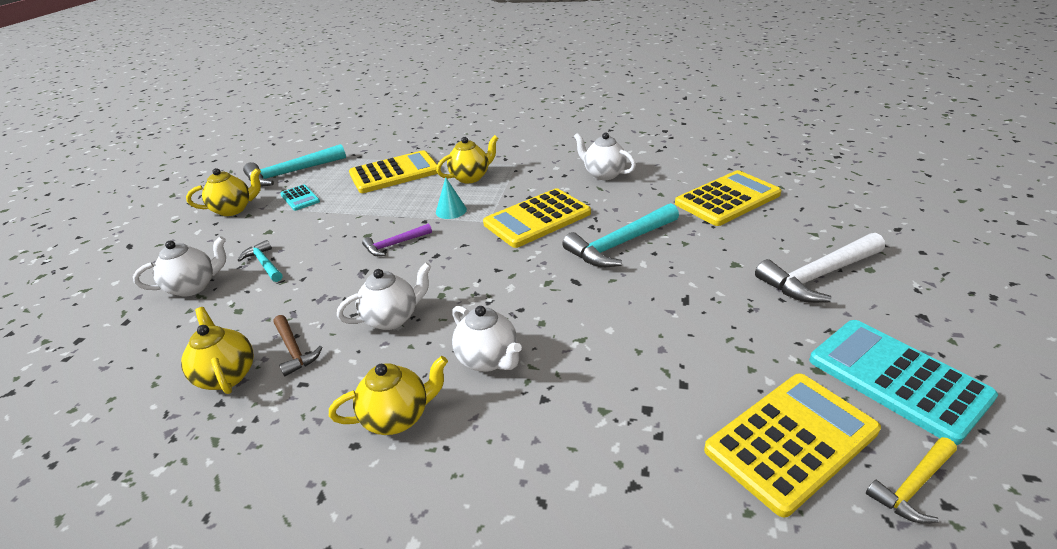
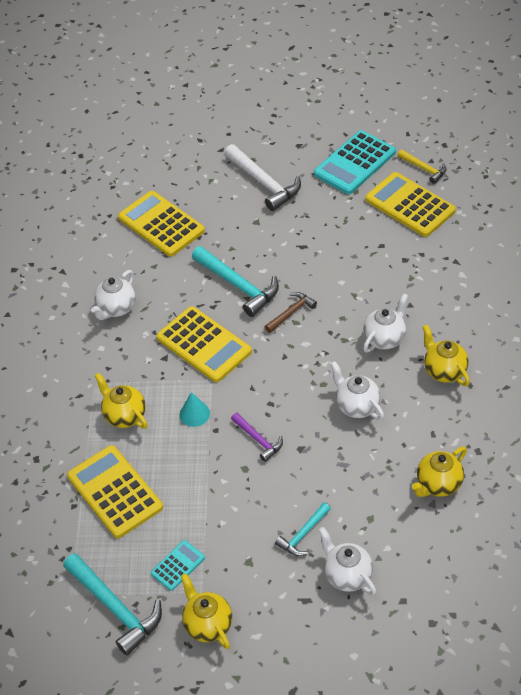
camera: 100 degrees left, 15 degrees up
brown hammer [274,315,322,376] -> brown hammer moved to [265,292,317,333]

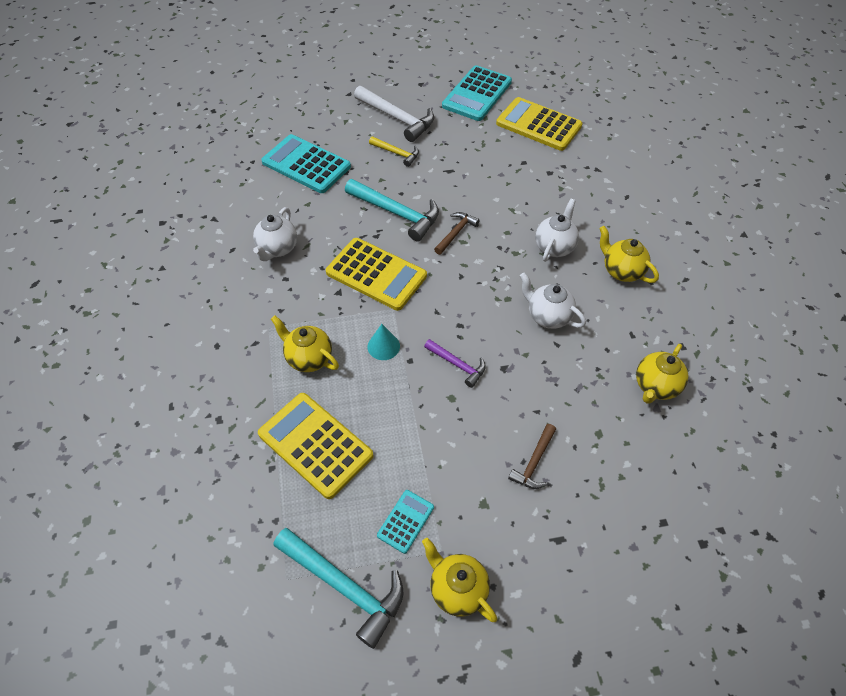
camera: 15 degrees left, 5 degrees up
yellow calculator [118,191,205,257] -> turquoise calculator [261,134,351,193]
turquoise hammer [275,502,331,556] -> brown hammer [508,424,556,489]
white teapot [319,527,376,596] -> none
yellow hammer [398,150,447,184] -> yellow hammer moved to [369,136,419,167]

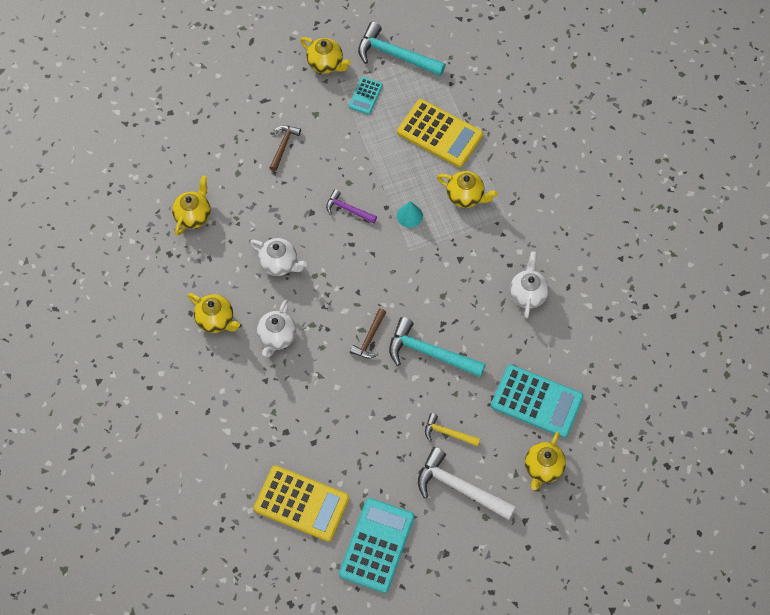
camera: 170 degrees right, 10 degrees up
yellow calculator [326,238,427,311] -> none
none -> yellow teapot [525,432,566,490]

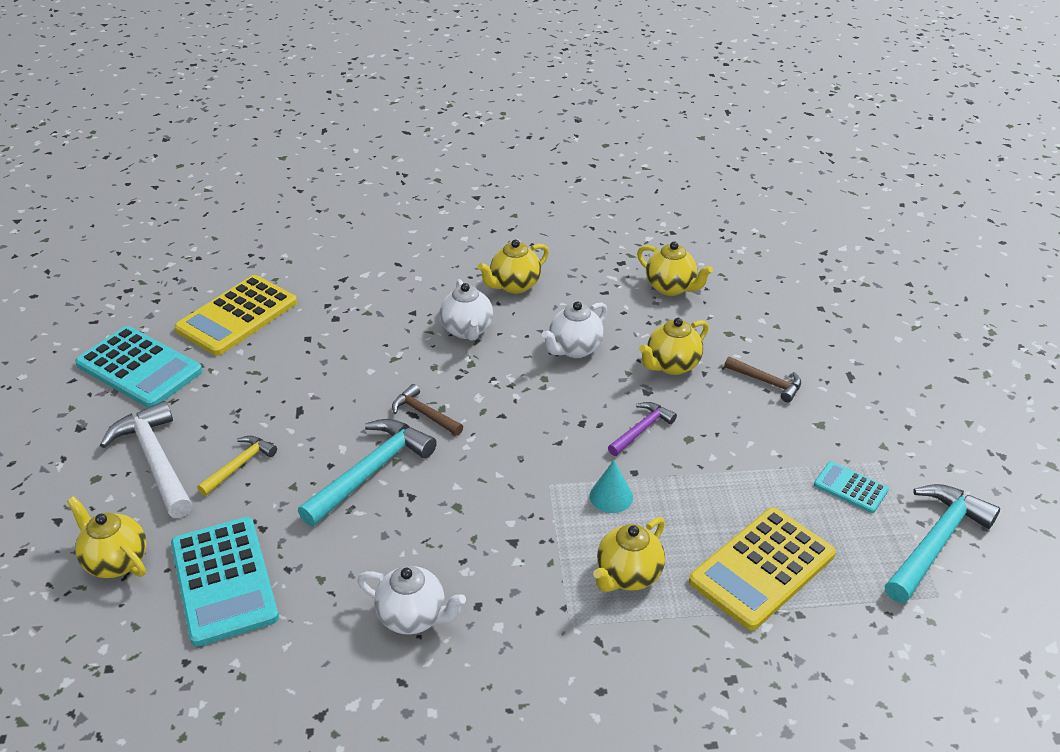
camera: 105 degrees right, 25 degrees down
white teapot [257,300,296,357] -> white teapot turned 135 degrees counterclockwise [440,279,493,341]
yellow teapot [300,37,351,74] -> yellow teapot moved to [639,318,709,375]
white hammer [418,447,516,520] -> white hammer turned 75 degrees counterclockwise [100,401,192,518]
turquoise calculator [491,365,583,438] -> turquoise calculator turned 60 degrees counterclockwise [171,517,279,647]

